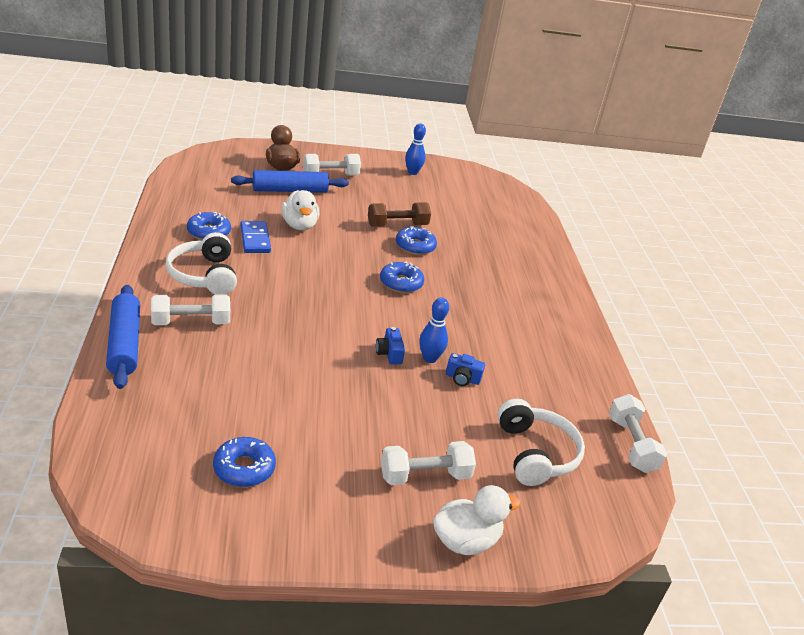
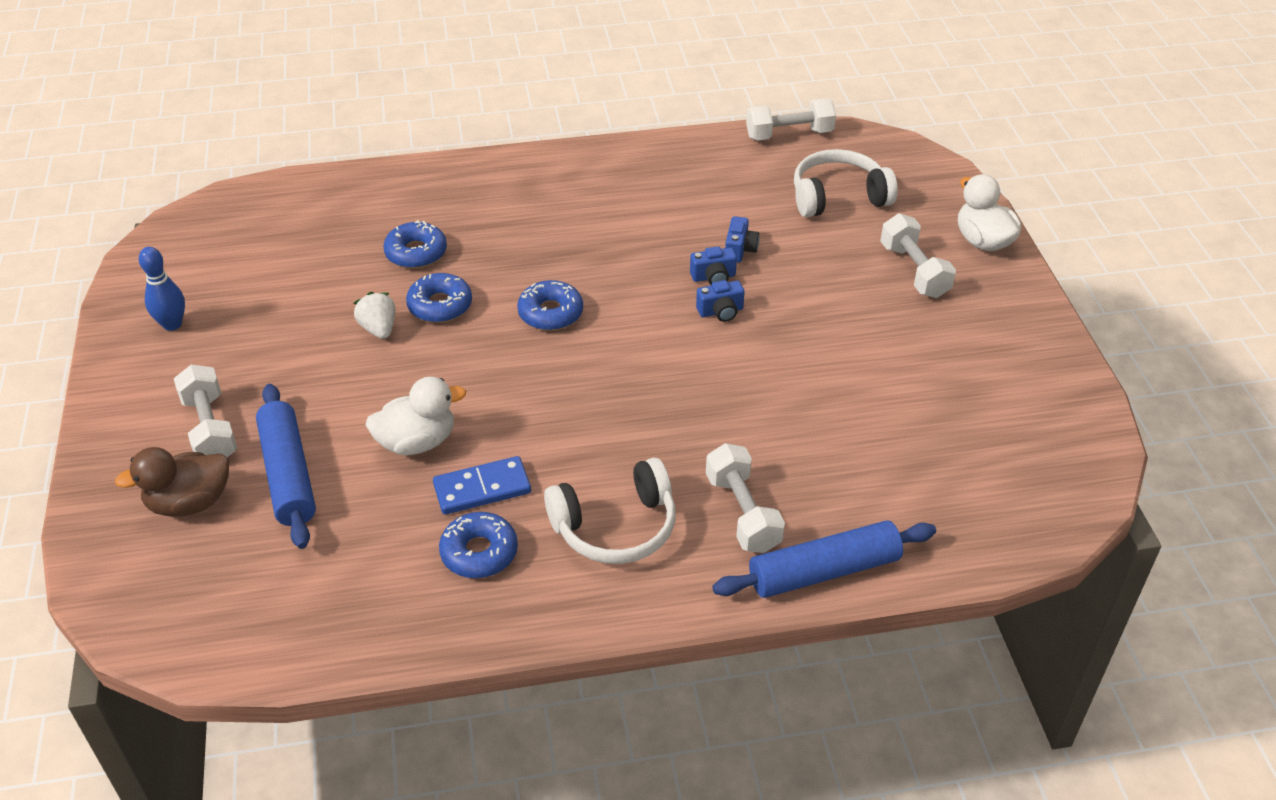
camera: 90 degrees left, 10 degrees up
blue donut [213,437,276,487] -> blue donut moved to [383,220,447,269]
brown dumbbell [368,202,431,227] -> white strawberry [354,292,395,339]
blue bowling pin [419,298,449,363] -> blue camera [690,246,737,286]

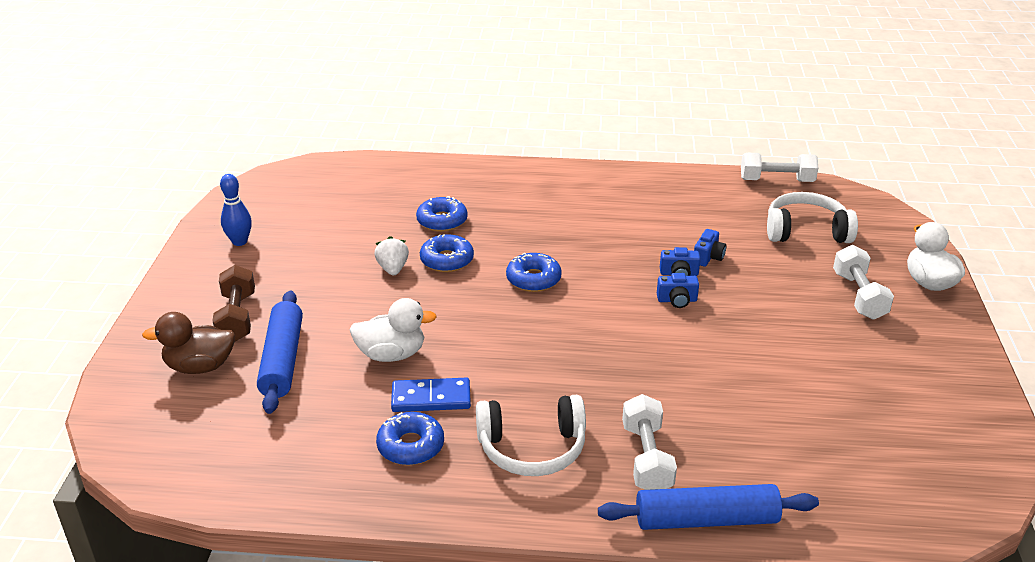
camera: 15 degrees right, 10 degrees down
white dumbbell [174,365,238,457] -> brown dumbbell [213,265,255,342]

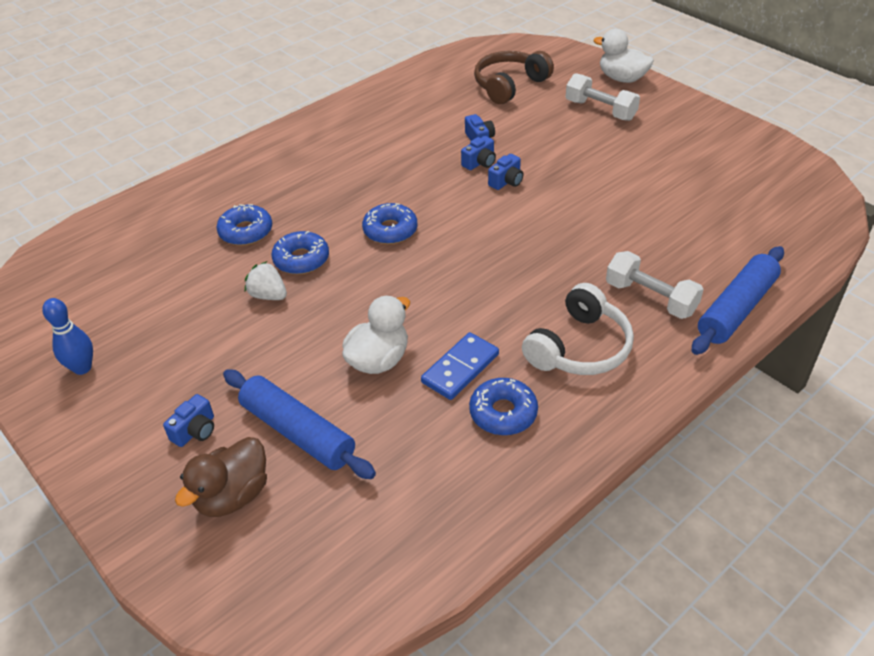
camera: 45 degrees left, 10 degrees up
brown dumbbell [213,265,255,342] -> blue camera [163,394,214,447]
white dumbbell [741,153,818,182] -> none
white headphones [767,192,858,243] -> brown headphones [474,51,554,104]

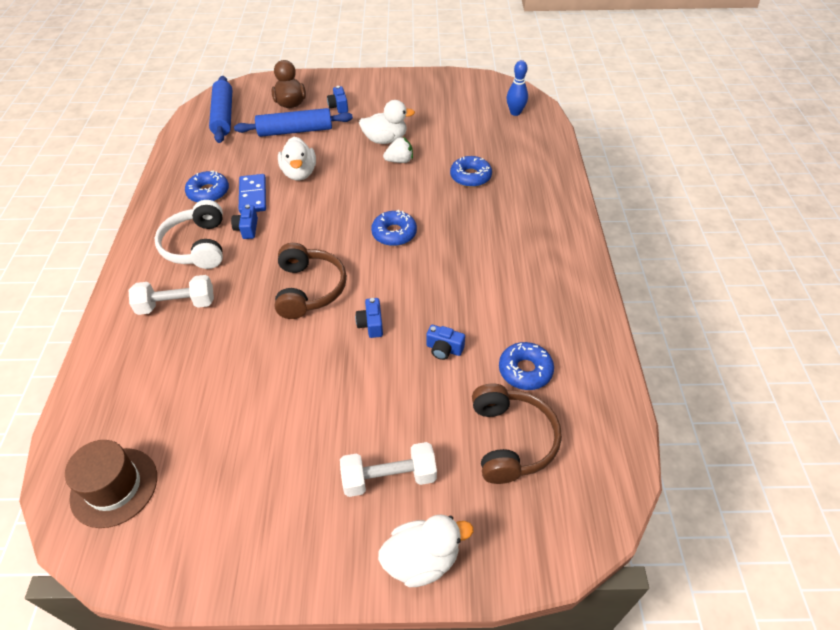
camera: 130 degrees right, 5 degrees up
blue bowling pin [42,298,93,375] -> blue bowling pin moved to [507,60,528,116]
blue donut [271,231,329,275] -> blue donut moved to [499,342,554,390]
blue camera [461,136,496,170] -> blue camera moved to [231,205,258,239]
blue rolling pin [692,246,784,355] -> blue rolling pin moved to [209,76,232,143]
none -> brown hat [65,440,157,528]
none -> brown headphones [275,243,347,319]
none -> white duck [359,100,415,144]

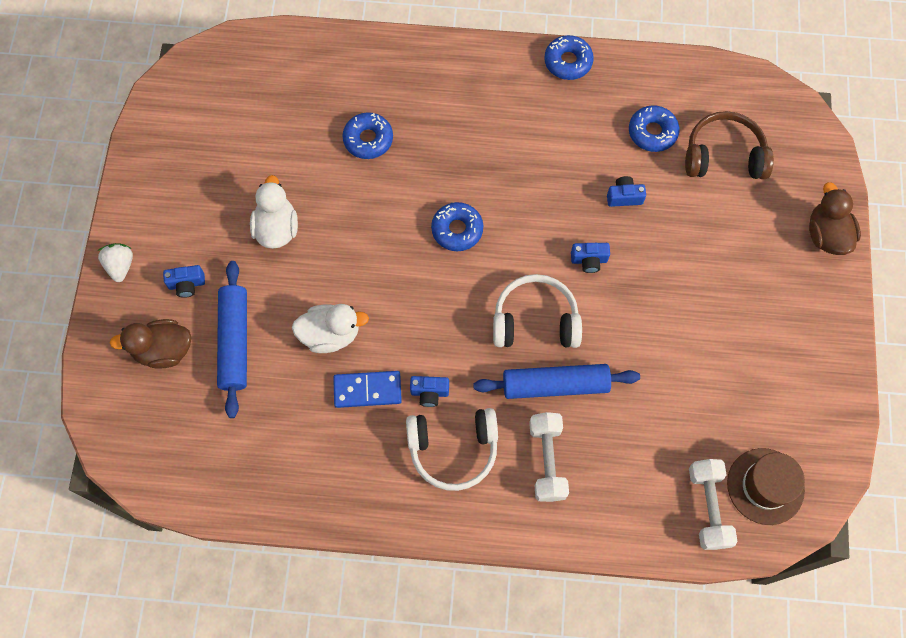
camera: 85 degrees left, 20 degrees up
blue donut [185,170,229,202] -> blue donut moved to [544,35,594,80]
blue rolling pin [209,76,232,143] -> blue rolling pin moved to [473,364,640,399]
brown headphones [275,243,347,319] -> white headphones [493,274,582,348]
white dumbbell [340,442,437,497] -> white dumbbell moved to [689,459,738,550]
white duck [378,514,473,587] -> brown duck [809,182,861,255]
white strawberry [383,137,413,163] -> white strawberry moved to [97,243,133,282]
blue camera [426,325,465,360] -> blue camera turned 120 degrees counterclockwise [607,176,646,207]
blue bowling pin [507,60,528,116] -> none

